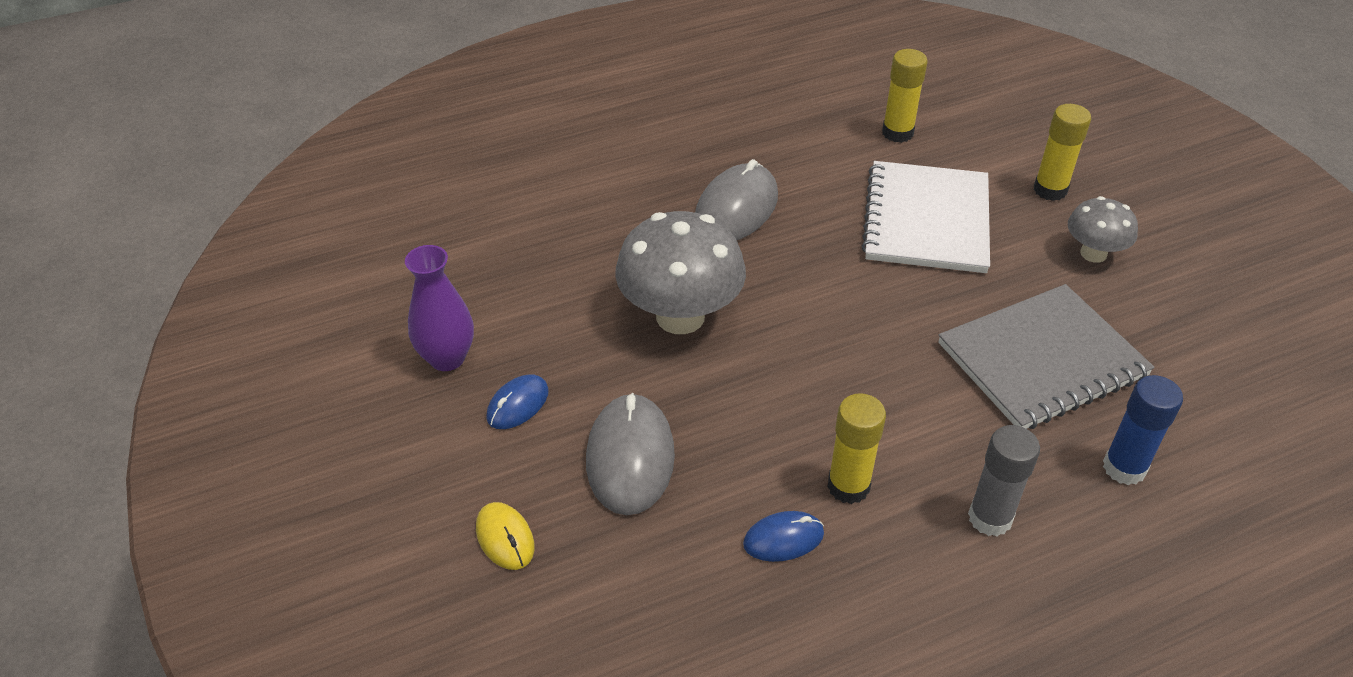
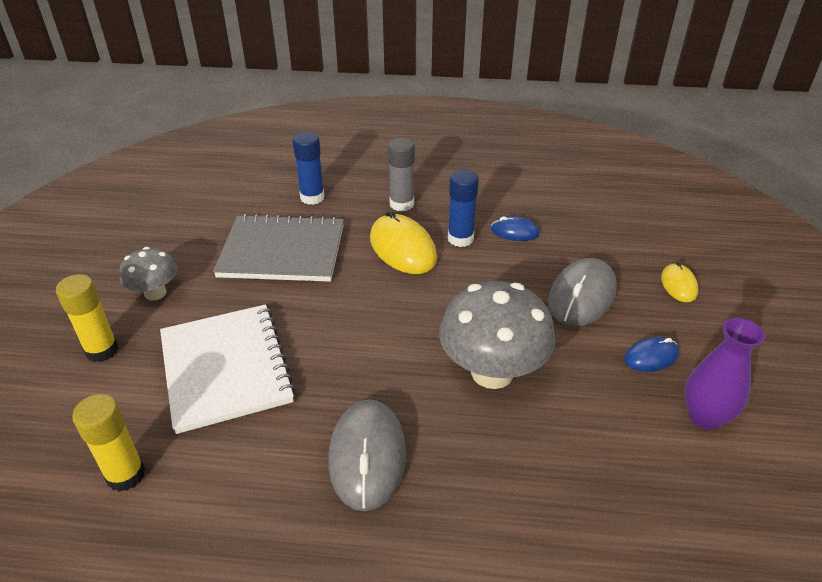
camera: 150 degrees left, 5 degrees down
grey mouse [695,159,778,240] -> grey mouse turned 60 degrees counterclockwise [328,399,406,511]
yellow glue stick [827,393,886,504] -> blue glue stick [448,170,479,247]
white notebook [862,161,990,273] -> white notebook turned 60 degrees counterclockwise [160,304,296,434]
none -> yellow mouse [370,210,437,274]

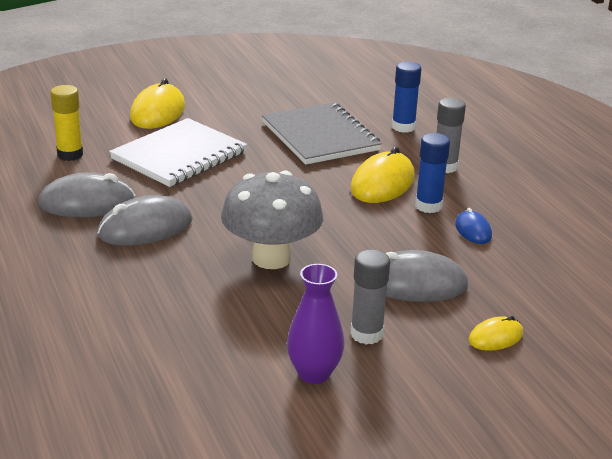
camera: 60 degrees right, 10 degrees down
yellow glue stick [56,274,119,362] -> yellow mouse [130,78,185,129]
grey mushroom [119,247,178,301] -> none
blue mouse [624,337,679,372] -> grey glue stick [351,249,390,345]
none -> grey mouse [38,172,135,217]

